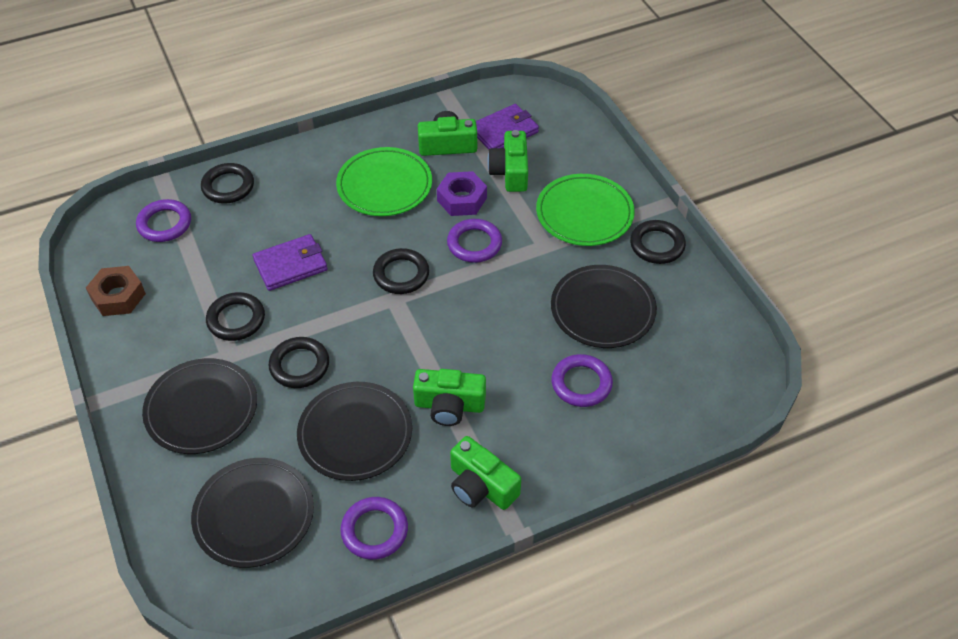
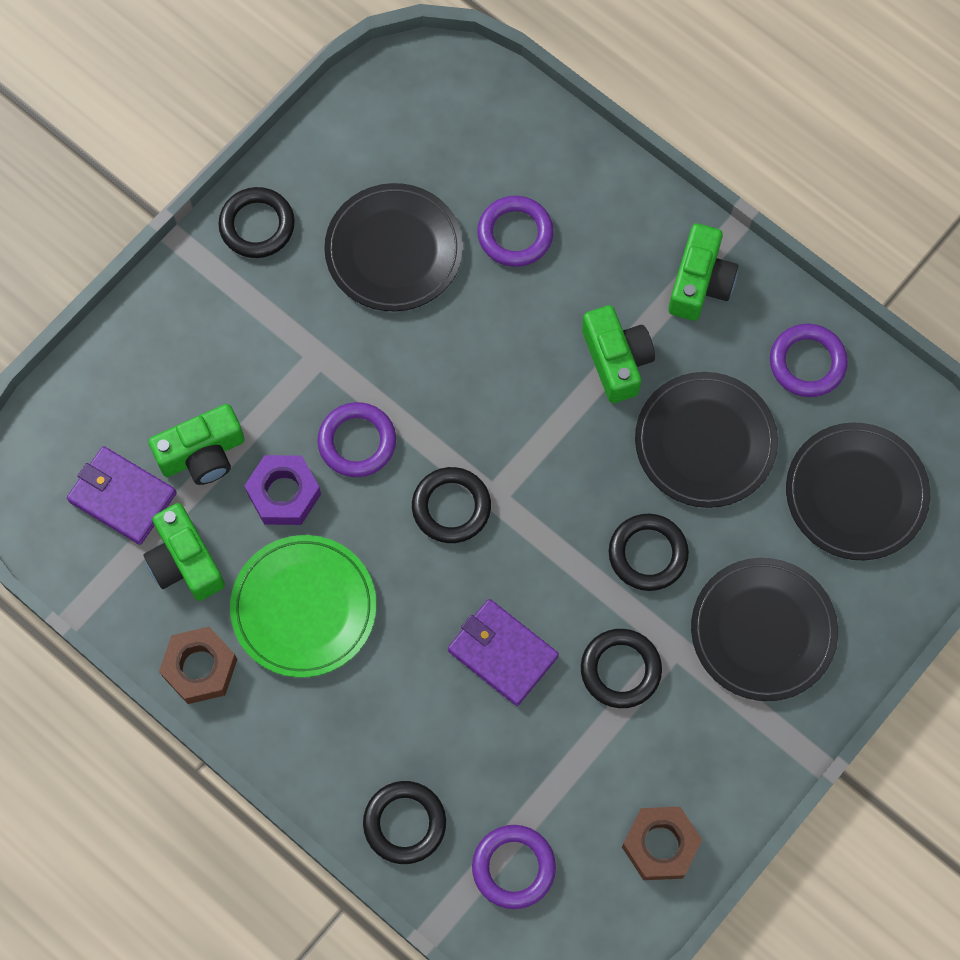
camera: 115 degrees left, 20 degrees up
green plate [536,174,635,246] -> none
none -> brown nut [159,627,237,704]

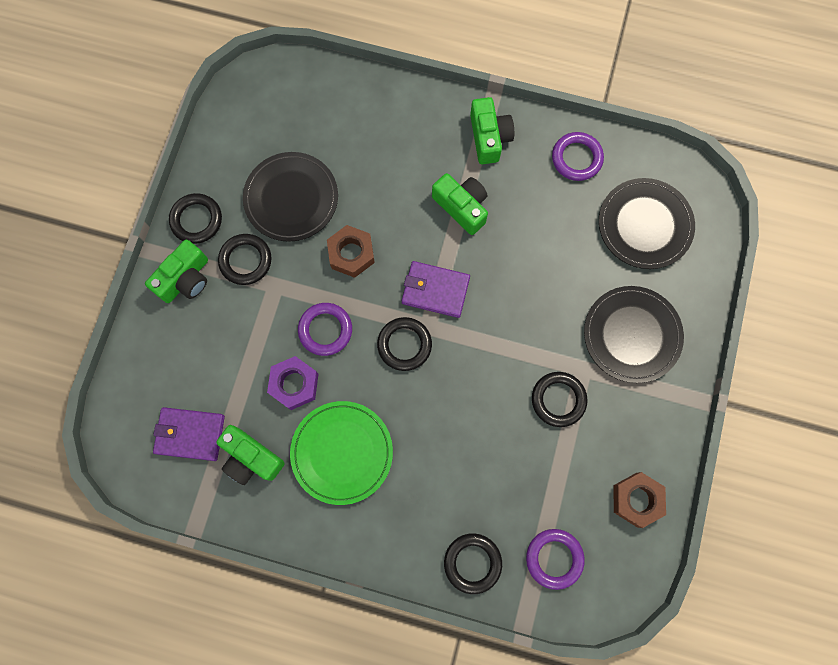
camera: 25 degrees left, 5 degrees up
green camera [148,404,245,485] -> green camera moved to [145,240,208,303]
brown nut [159,627,237,704] -> brown nut moved to [327,225,375,278]
purple wallet [448,599,559,706] -> purple wallet moved to [402,261,470,318]
purple ring [477,196,554,267] -> none
black ring [609,514,689,591] -> black ring moved to [218,234,272,285]
black plate [635,372,778,508] -> none

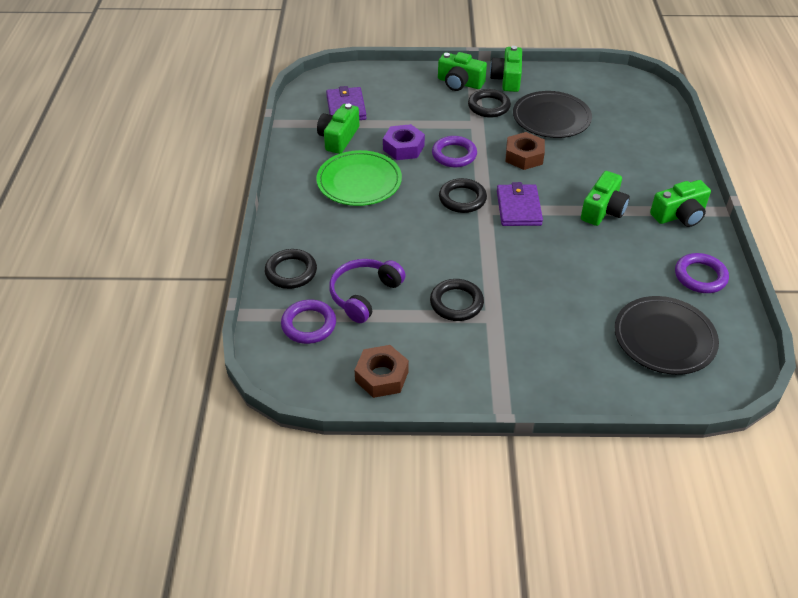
camera: 75 degrees right, 30 degrees down
black ring [169,193,222,244] -> green camera [490,46,522,92]
black plate [584,286,684,383] -> none
none -> purple headphones [329,259,406,323]

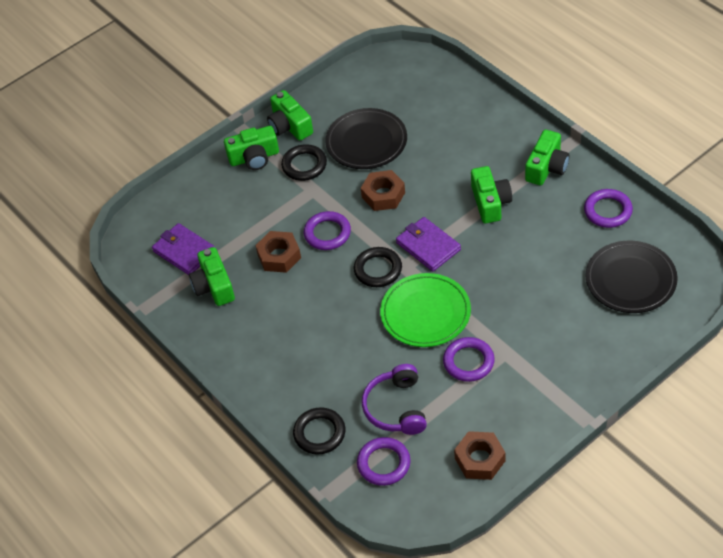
camera: 35 degrees left, 5 degrees up
green plate [316,150,402,206] -> green plate moved to [380,273,471,347]
purple nut [383,124,425,160] -> brown nut [255,231,301,273]
black ring [430,279,484,321] -> purple ring [443,337,495,382]

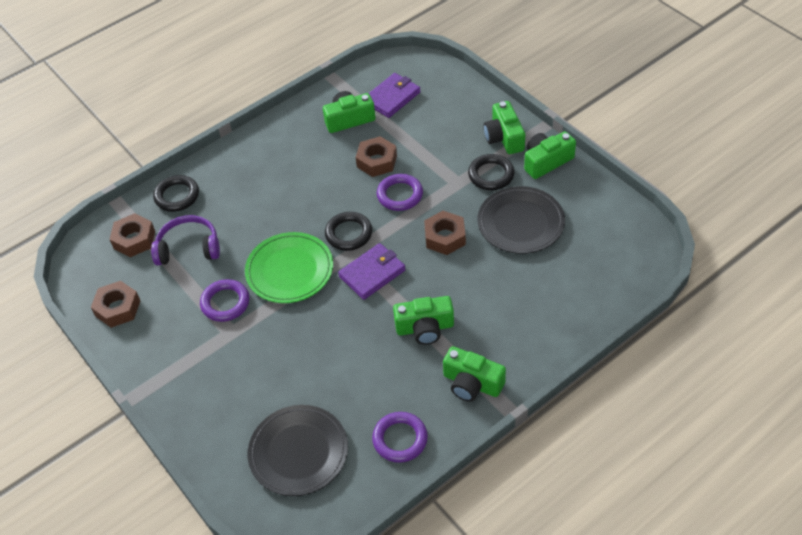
camera: 90 degrees right, 0 degrees up
purple ring [357,437,411,486] -> brown nut [109,213,155,257]

